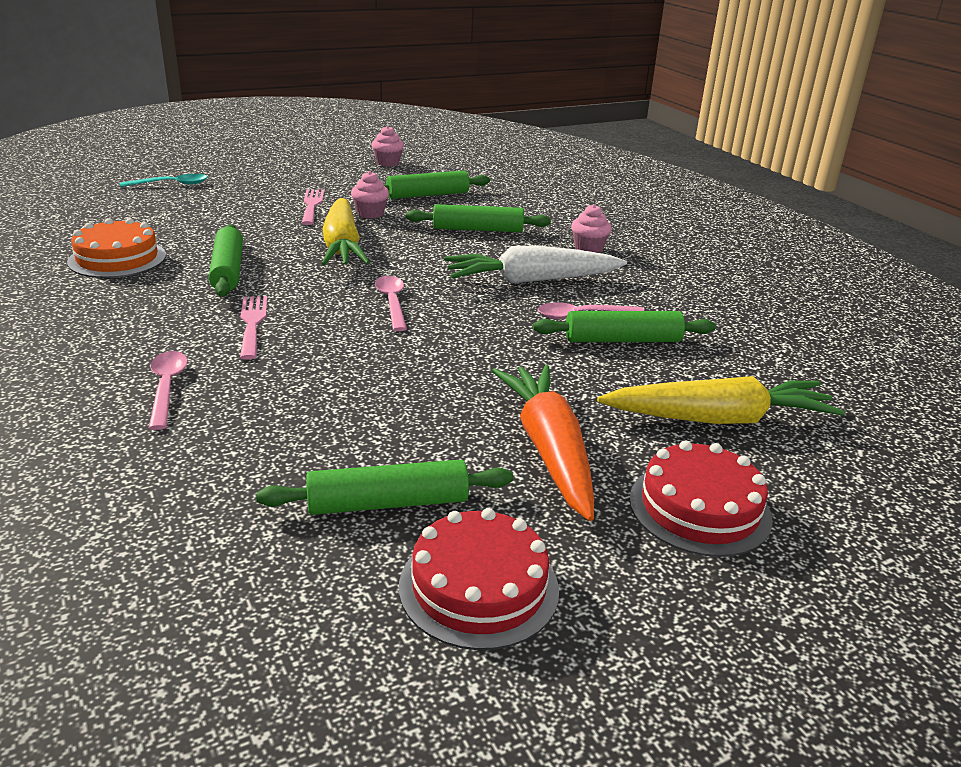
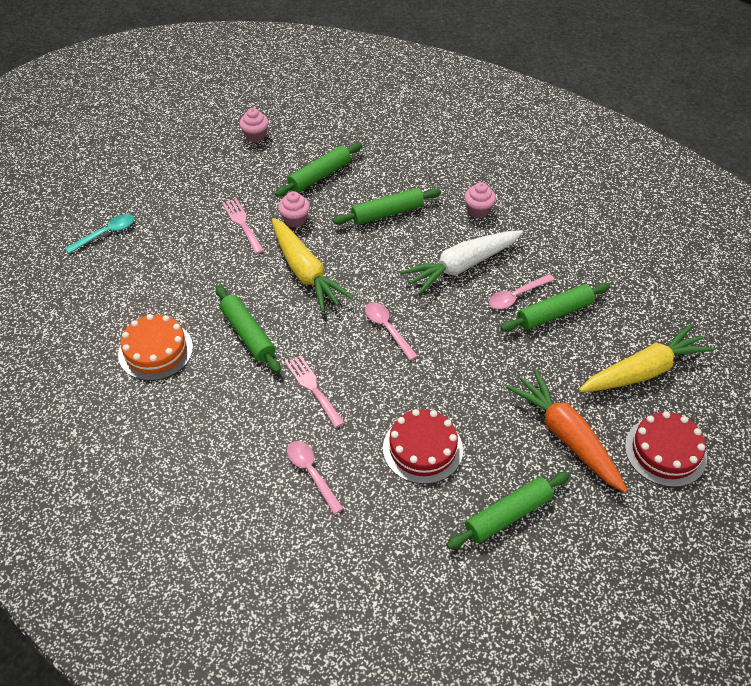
camera: 20 degrees left, 20 degrees up
red cake [399,508,559,650] -> red cake moved to [383,409,463,484]

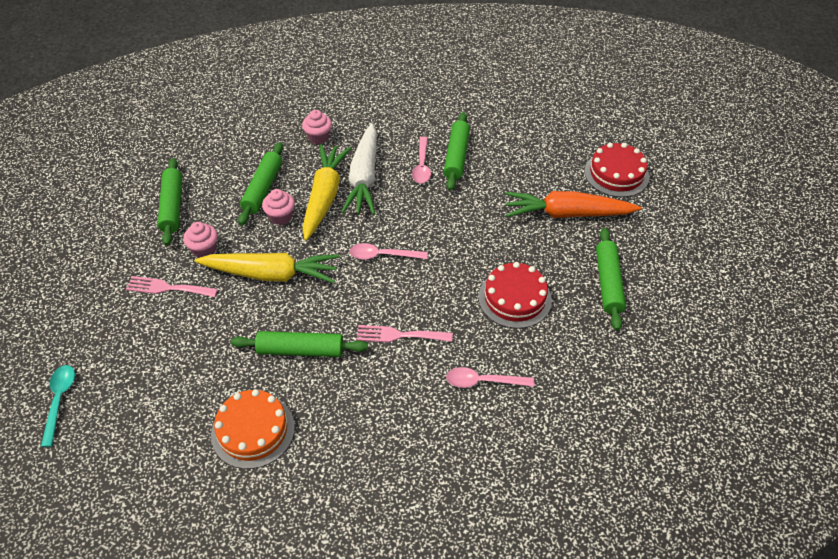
camera: 55 degrees left, 0 degrees up
pink cupcake [239,108,269,143] -> pink cupcake moved to [262,189,295,225]
yellow carrot [579,324,715,392] -> yellow carrot moved to [302,144,351,241]

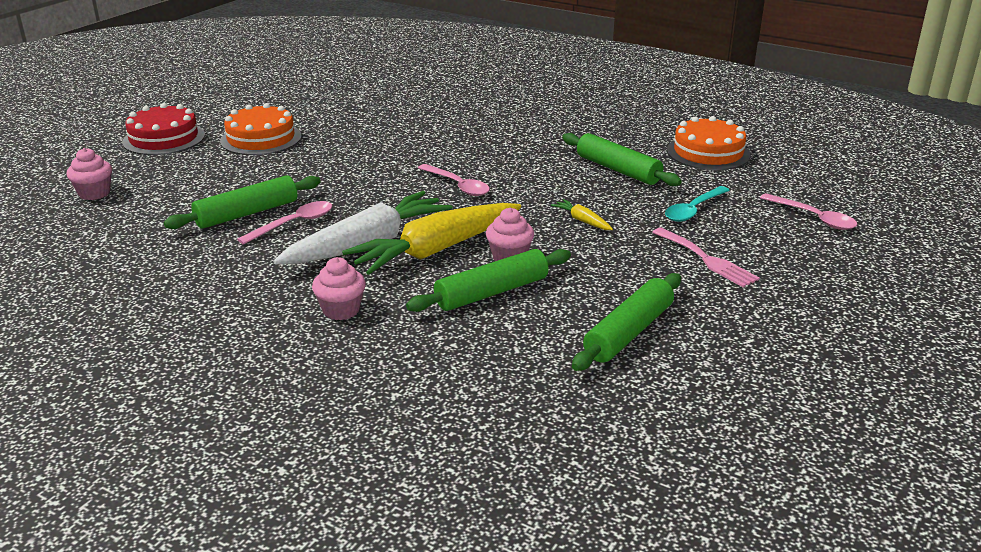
camera: 135 degrees left, 20 degrees down
turquoise spoon [41,365,75,447] -> turquoise spoon moved to [665,186,730,222]
pink cupcake [183,222,218,258] -> pink cupcake moved to [67,148,112,200]
yellow carrot [195,253,339,283] -> yellow carrot [551,199,613,230], size x0.41
pink fork [357,325,453,342] -> none
pink spoon [446,367,534,388] -> pink spoon moved to [760,193,858,230]
red cake [478,262,552,329] -> none
orange carrot [505,191,641,218] -> orange cake [220,103,301,155]
green rolling pin [596,228,626,331] -> none

